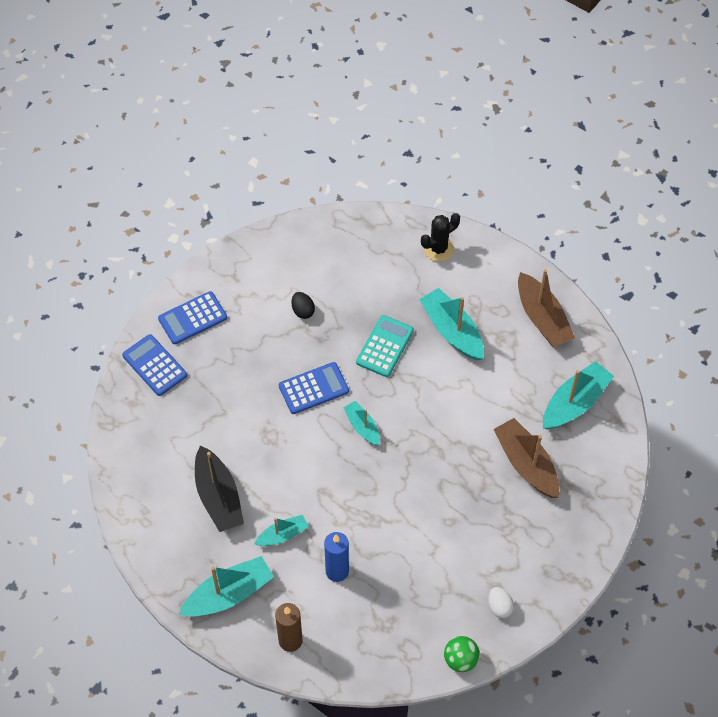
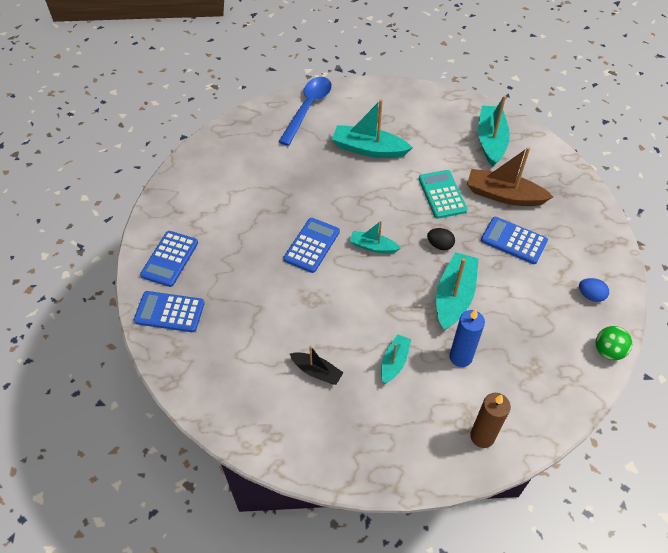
camera: 40 degrees left, 5 degrees down
turquoise boat [179,556,274,617] -> turquoise boat moved to [436,252,479,330]
black boat [195,445,244,532] -> black boat [290,345,344,385], size x0.58
black egg [291,292,315,319] -> black egg moved to [427,228,455,250]
turquoise calculator [356,315,414,377] -> turquoise calculator moved to [419,170,467,219]
black cactus [421,213,460,262] -> blue spoon [278,77,332,146]
white egg [488,587,514,618] -> blue egg [579,278,609,302]
brown boat [518,269,575,347] -> none
none -> blue calculator [481,217,548,264]

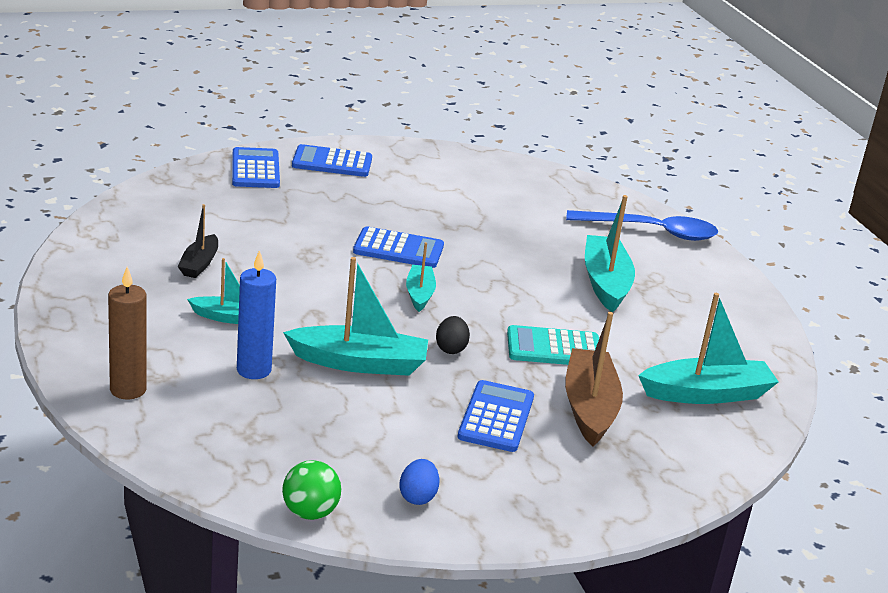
camera: 70 degrees right, 25 degrees down
turquoise calculator [419,170,467,219] -> turquoise calculator turned 150 degrees counterclockwise [507,325,599,365]

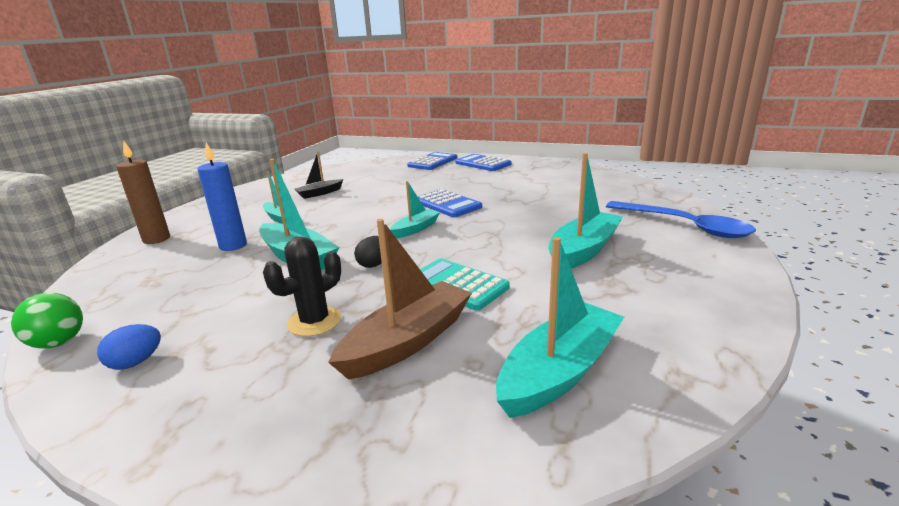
camera: 45 degrees right, 5 degrees down
blue calculator [458,380,534,452] -> black cactus [263,236,341,337]
turquoise boat [638,293,779,404] -> turquoise boat turned 75 degrees counterclockwise [496,237,624,418]

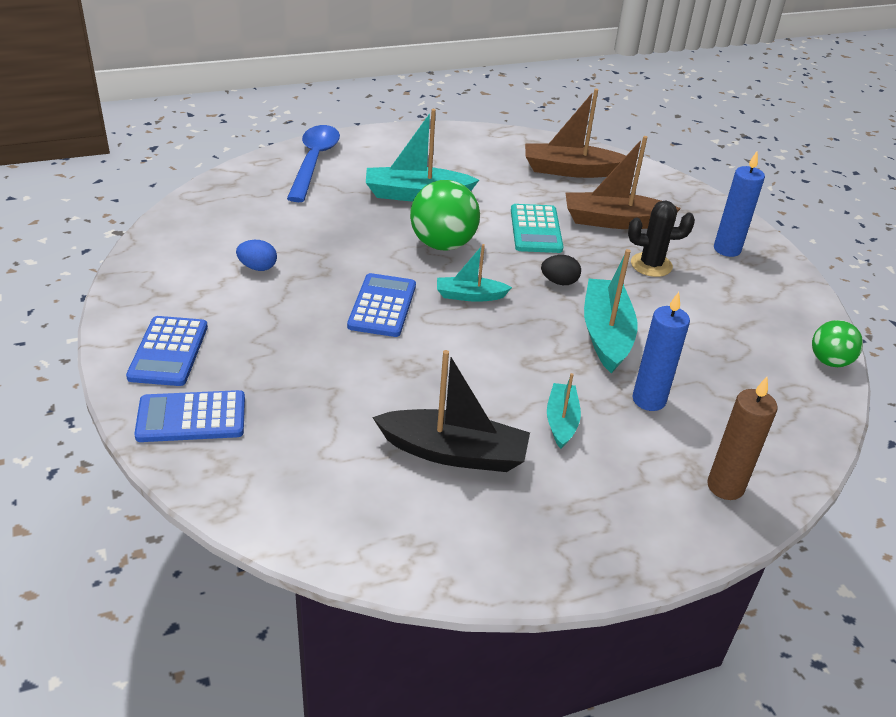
camera: 135 degrees left, 15 degrees up
blue egg [97,324,161,370] -> blue egg moved to [236,240,277,271]
black boat [294,152,343,199] -> black boat [372,350,530,472], size x1.72
turquoise boat [496,237,624,418] -> brown boat [525,89,626,178]
none -> green ball [410,180,480,251]
none -> blue candle [714,152,765,257]

